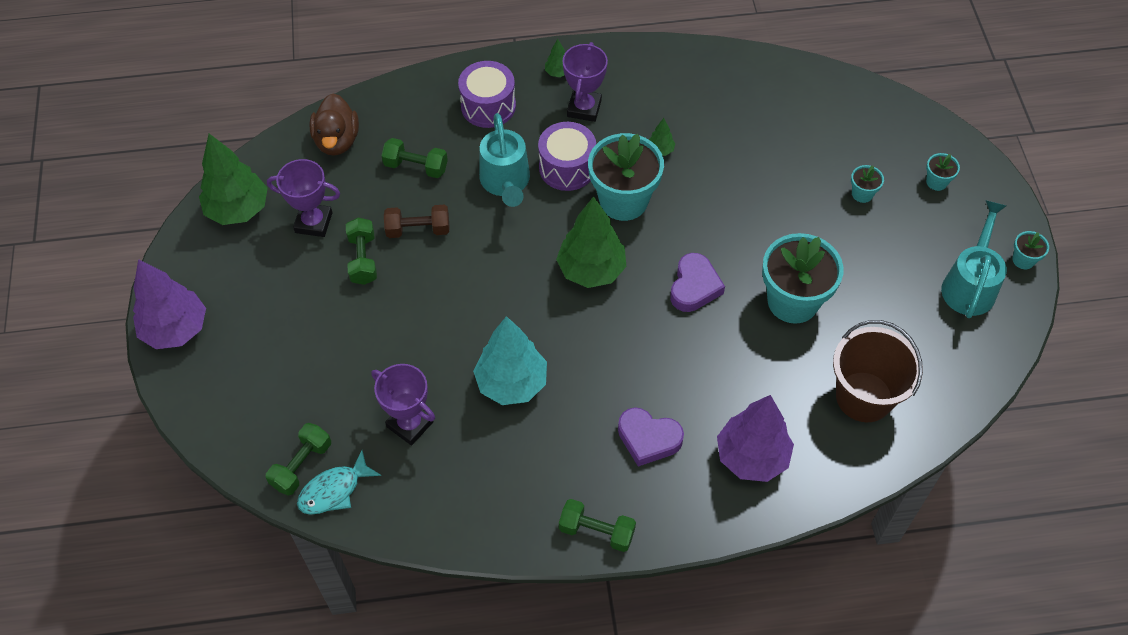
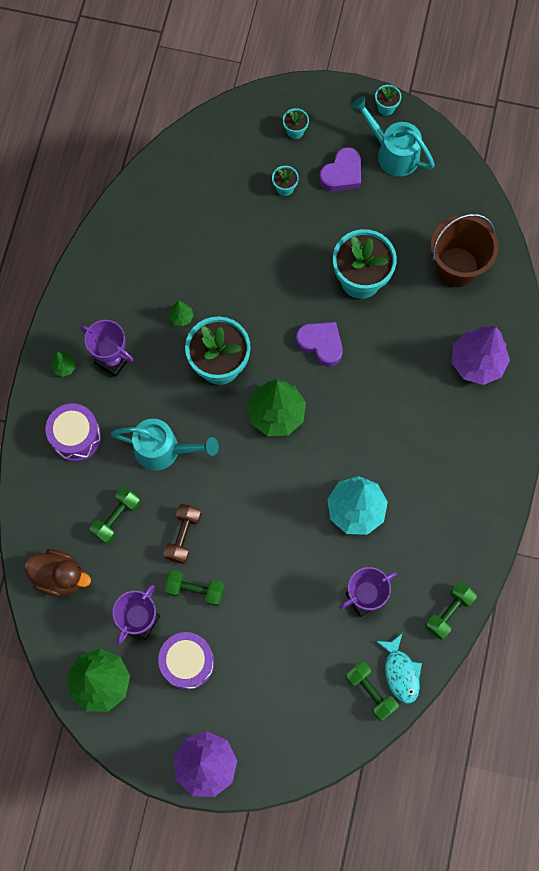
camera: 70 degrees left, 15 degrees up
purple drum [538,122,596,191] -> purple drum moved to [158,632,214,690]
green dumbbell [559,499,636,552] -> green dumbbell moved to [425,582,477,640]
purple heart [618,407,684,467] -> purple heart moved to [319,147,361,192]

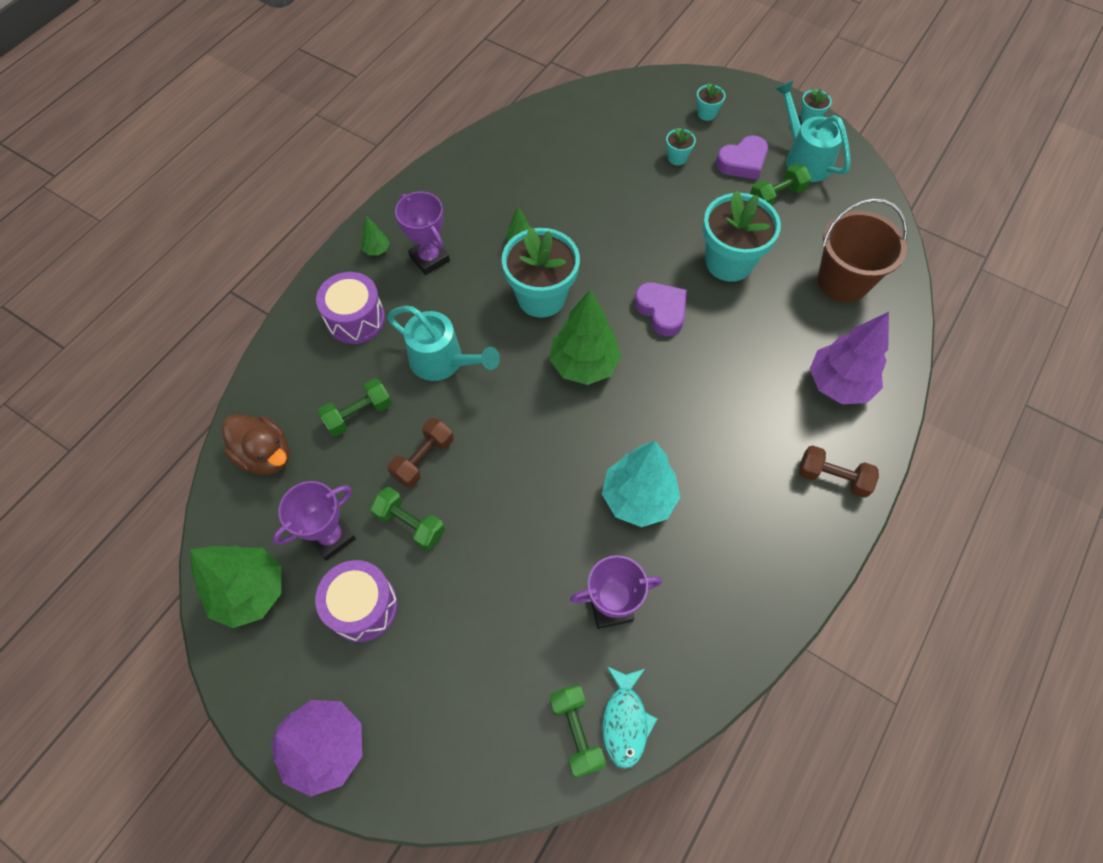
camera: 20 degrees right, 10 degrees down
green dumbbell [425,582,477,640] -> green dumbbell moved to [750,164,811,206]
none -> brown dumbbell [799,445,879,498]

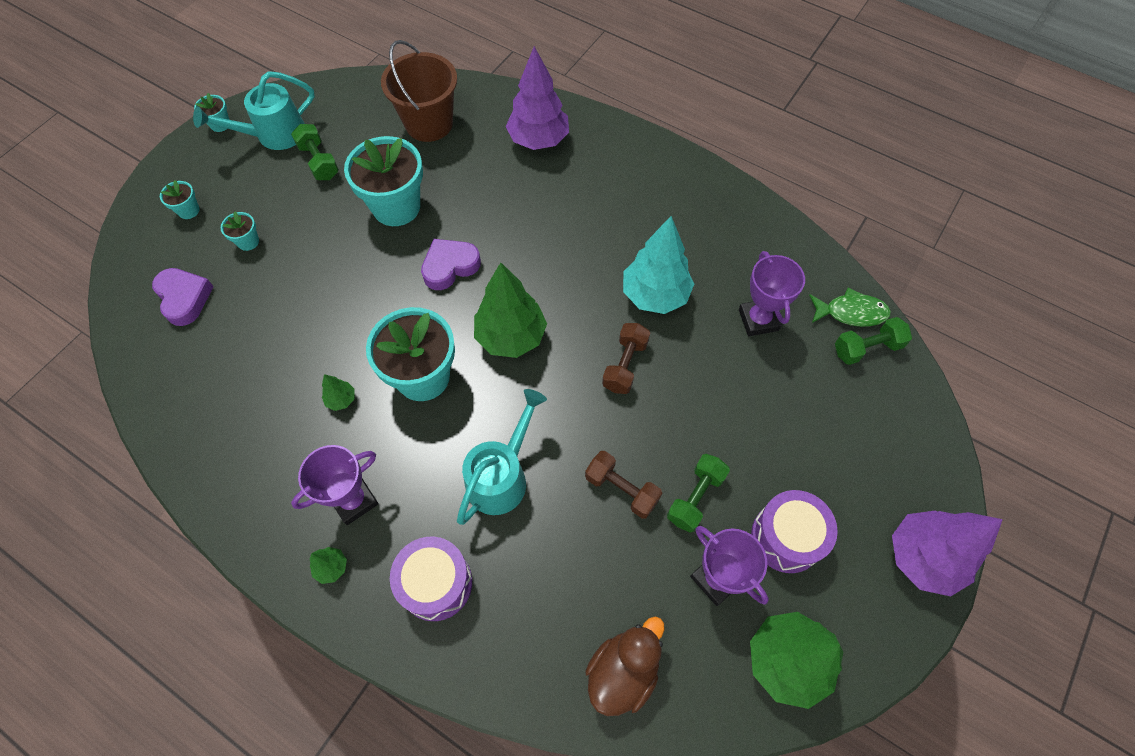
camera: 90 degrees left, 0 degrees up
green dumbbell [318,378,392,436] -> none
turquoise fish [602,666,657,769] -> green fish [809,288,891,327]
purple heart [716,135,768,180] -> purple heart moved to [152,268,214,326]
brown dumbbell [799,445,879,498] -> brown dumbbell moved to [602,323,650,394]

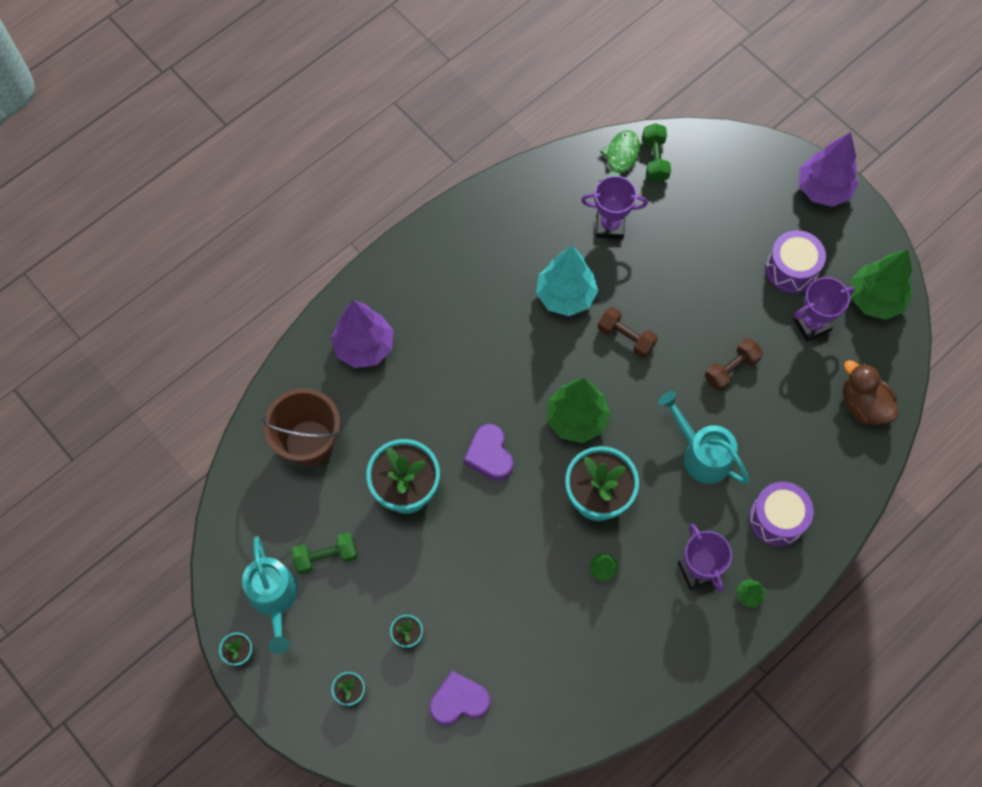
camera: 75 degrees left, 5 degrees up
green dumbbell [667,454,730,533] -> none

